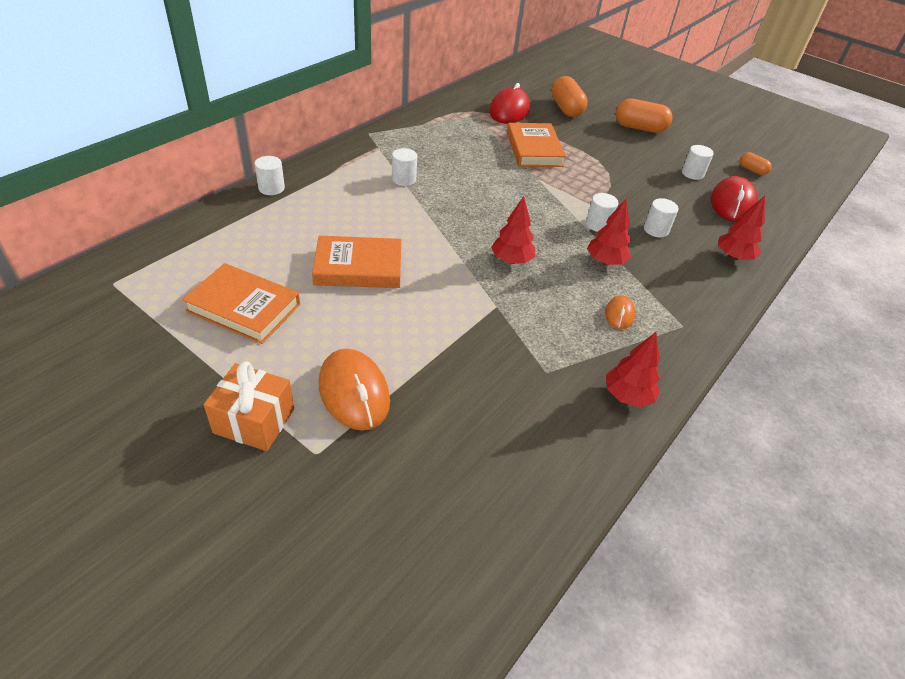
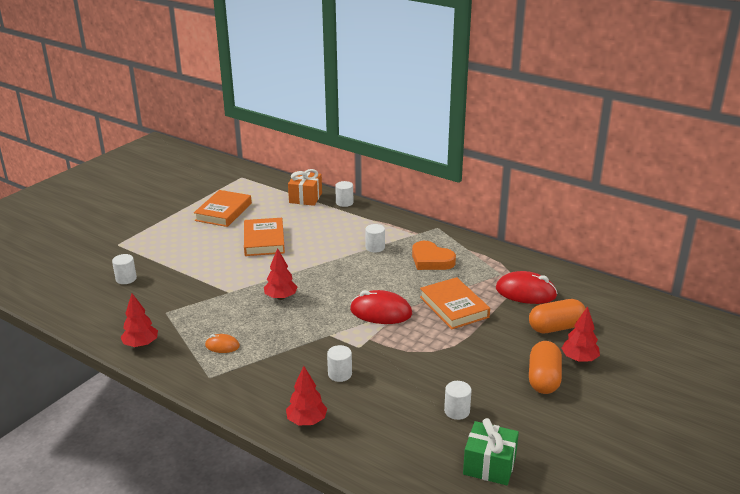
camera: 90 degrees right, 15 degrees down
orange gift [203,361,294,451] -> orange gift moved to [288,169,322,206]
orange mouse [319,349,390,431] -> none
orange book [507,123,566,167] -> orange book turned 75 degrees clockwise [420,277,490,330]
white cylinder [586,193,618,232] -> white cylinder moved to [112,254,137,284]
red tree [587,199,631,265] -> red tree moved to [561,306,600,362]
red mouse [711,176,758,222] -> red mouse moved to [350,290,412,324]
orange capsule [740,152,772,175] -> green gift [463,418,519,485]
none -> orange heart [412,241,456,270]

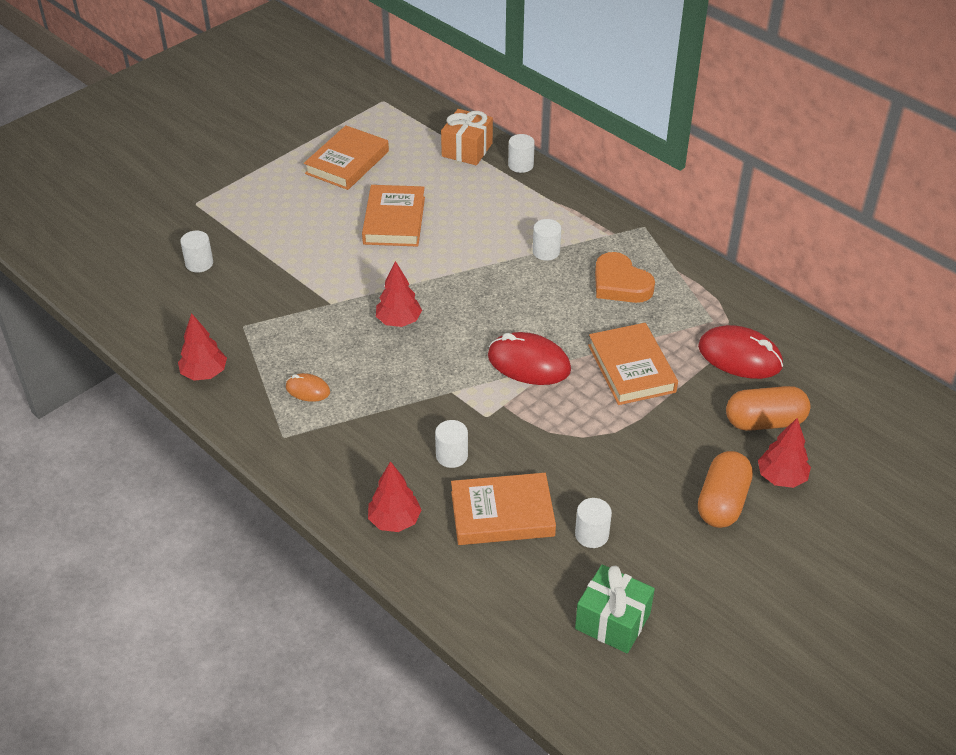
camera: 10 degrees right, 15 degrees up
none -> orange book [451,473,556,545]

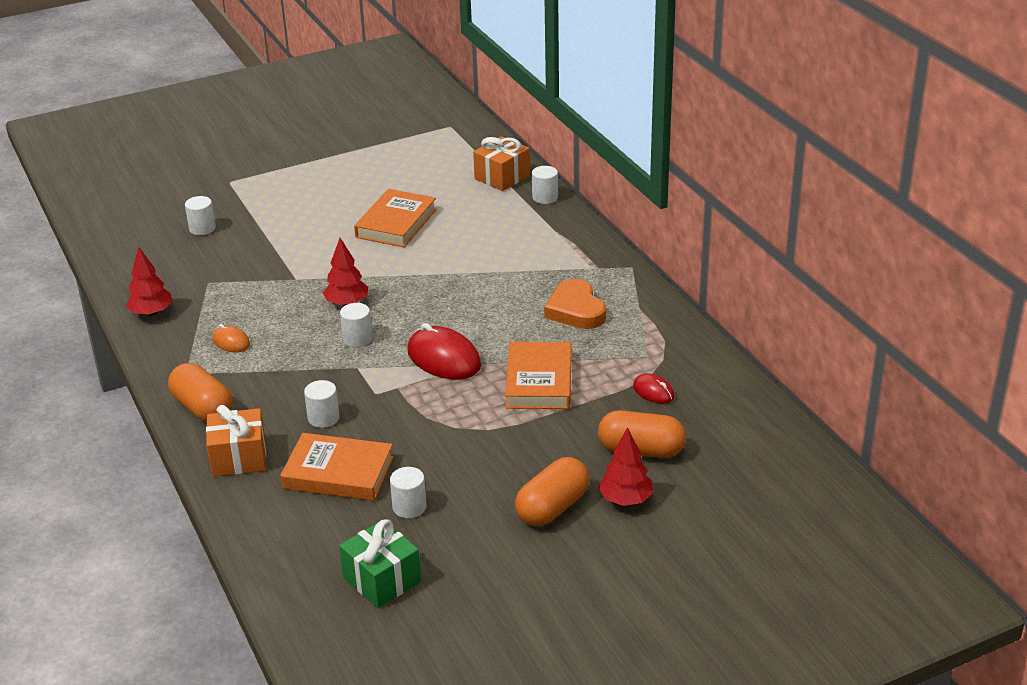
camera: 20 degrees right, 10 degrees down
orange book [304,125,389,190] -> none
red tree [368,461,421,532] -> orange gift [206,405,267,477]
white cylinder [533,219,561,261] -> white cylinder moved to [340,303,372,347]
red mouse [698,325,783,379] -> red mouse [633,373,674,404], size x0.53
none -> orange capsule [168,363,233,422]

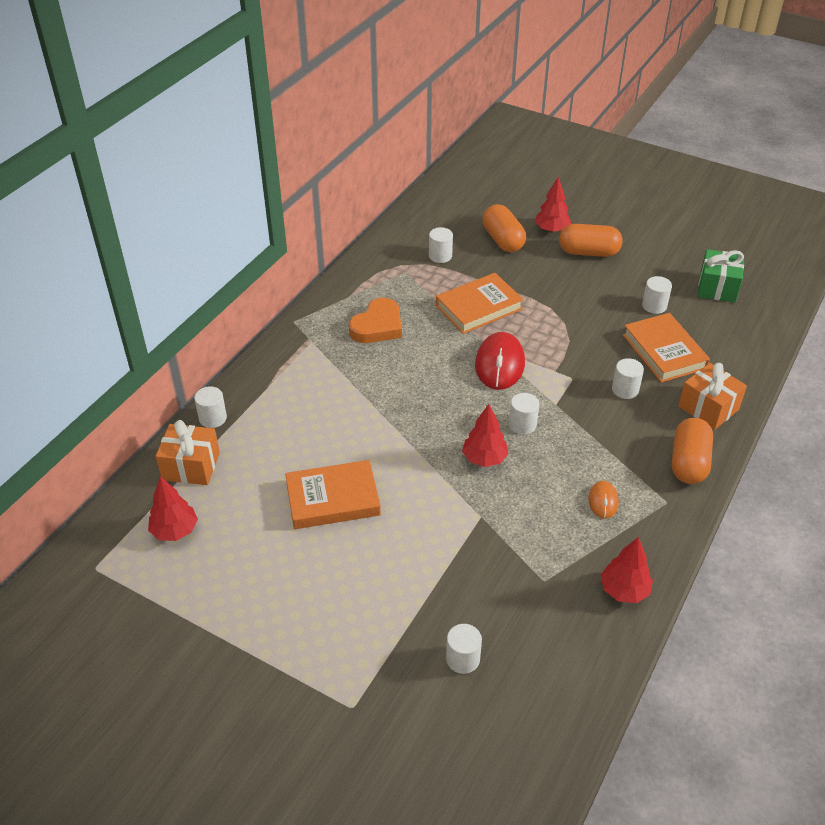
camera: 125 degrees left, 10 degrees up
red mouse [633,373,674,404] -> white cylinder [429,227,453,263]
none -> red tree [148,477,198,541]

